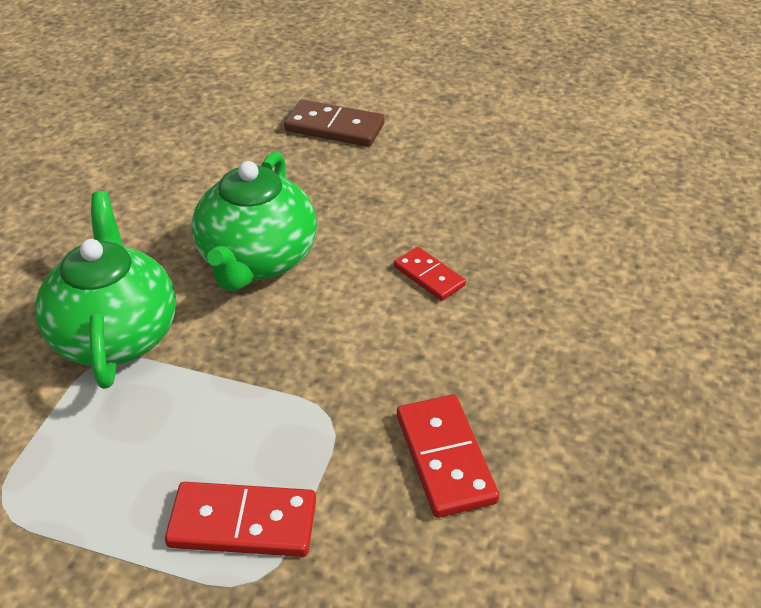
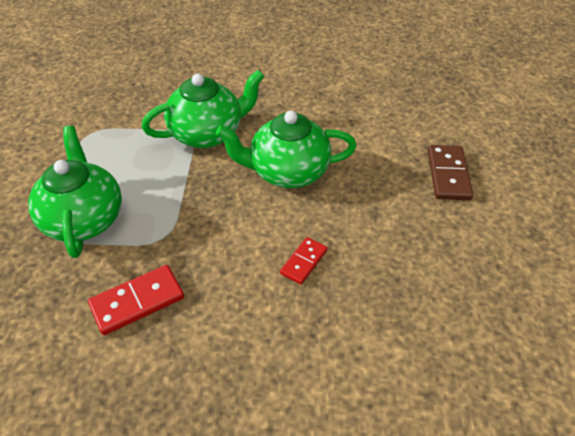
camera: 75 degrees right, 5 degrees up
red domino [165,482,316,557] -> green teapot [28,126,122,258]

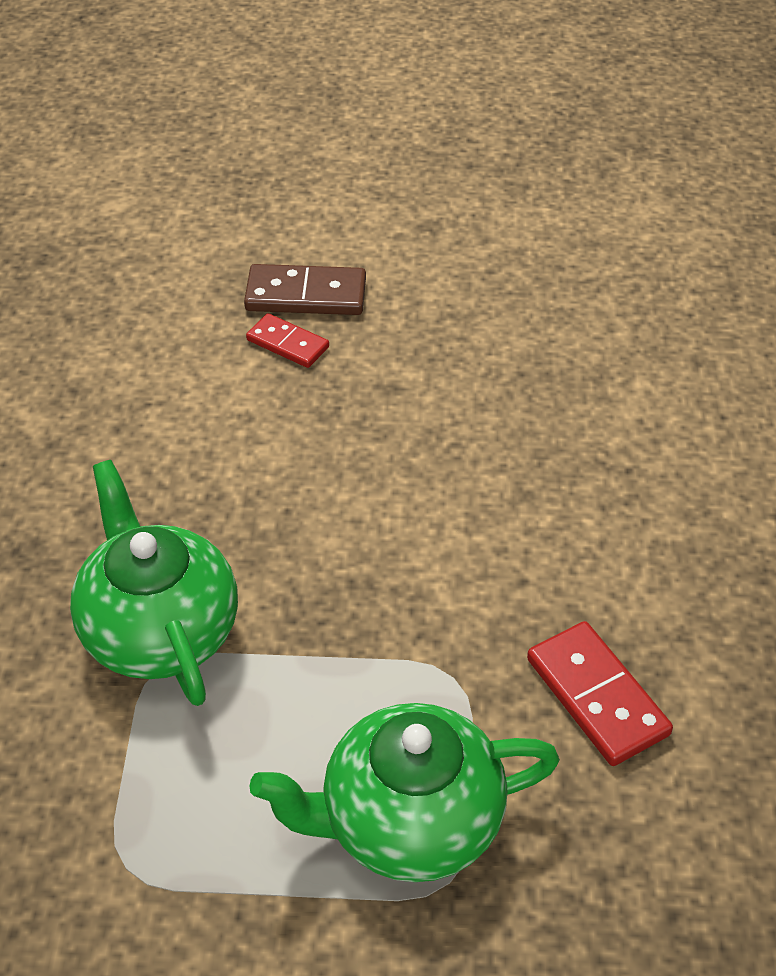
camera: 90 degrees left, 0 degrees up
green teapot [216,111,357,188] -> none
red domino [280,237,328,285] -> red domino moved to [246,313,329,368]

